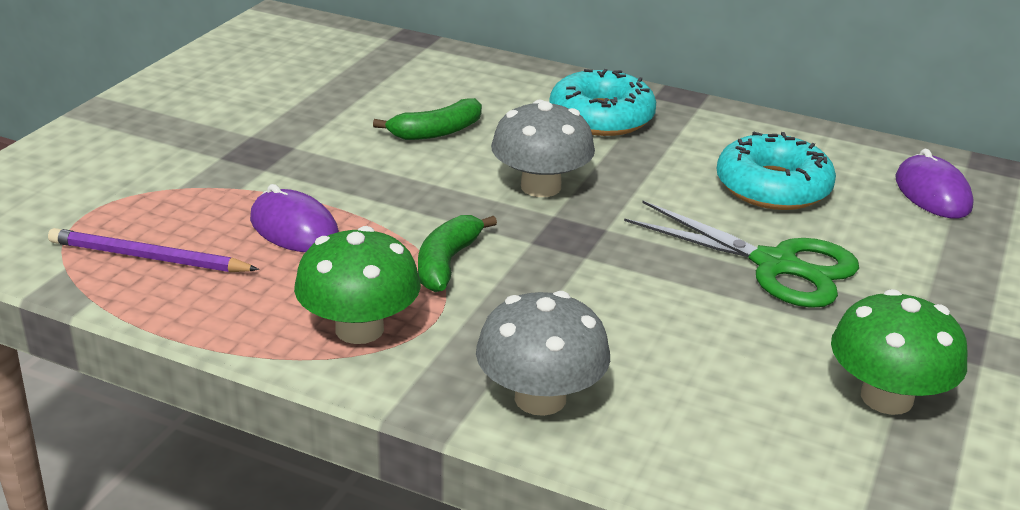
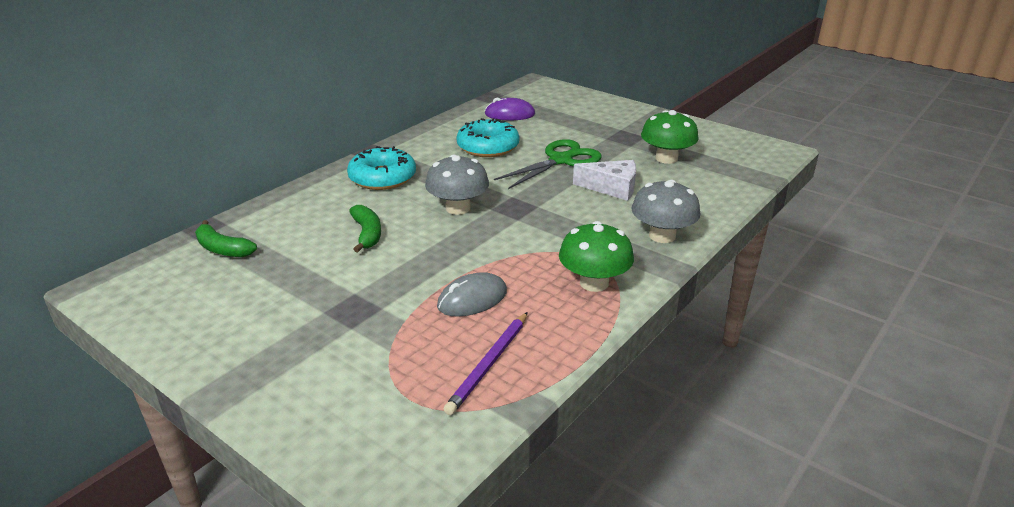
camera: 75 degrees left, 0 degrees up
purple mouse [250,184,339,252] -> grey mouse [437,272,507,317]
green banana [418,215,497,292] -> green banana moved to [195,220,257,257]
none -> white cheese [573,160,636,201]

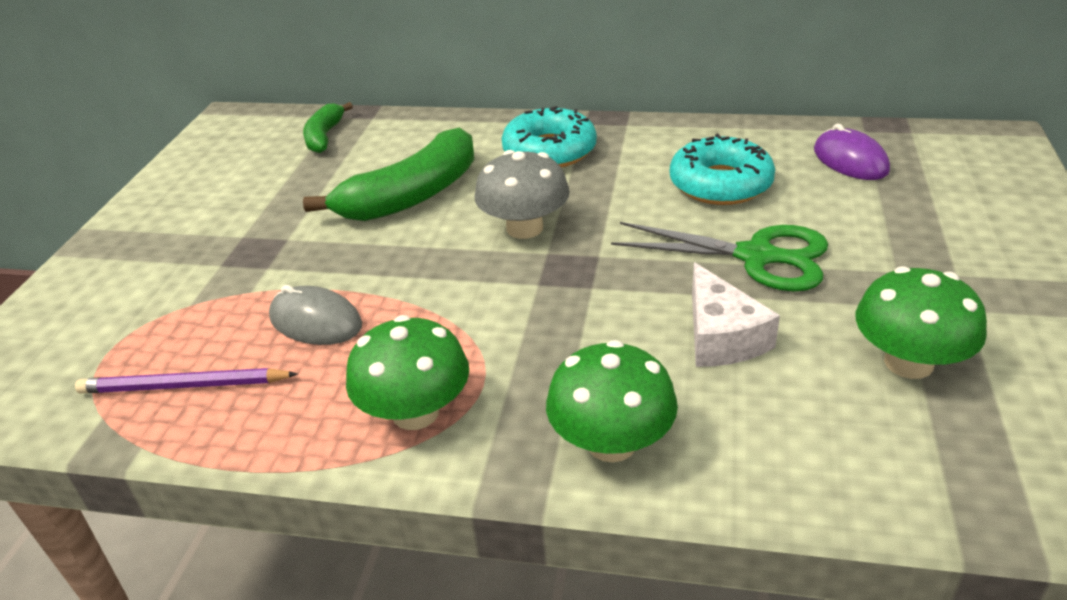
camera: 65 degrees right, 5 degrees up
green banana [349,205,381,253] -> green banana [303,128,474,221], size x1.82
grey mushroom [631,180,700,243] -> green mushroom [546,340,678,462]

